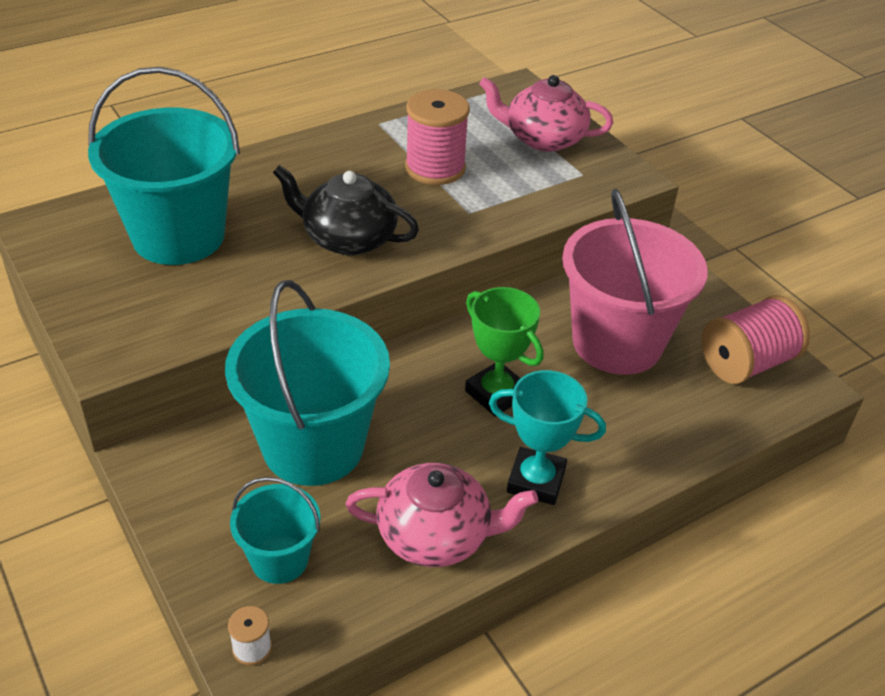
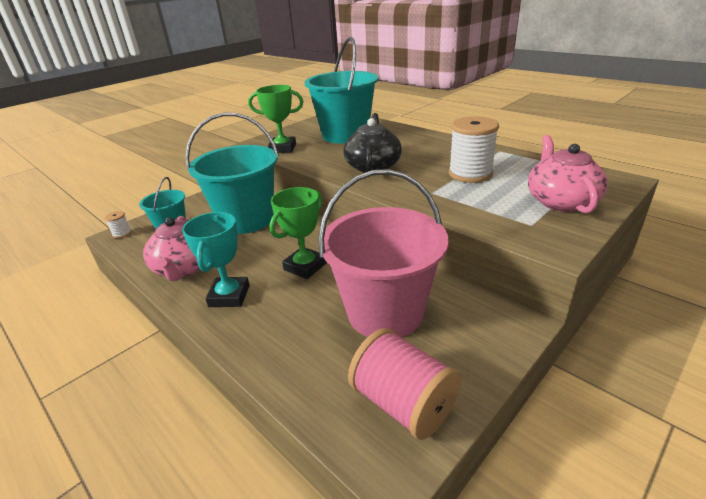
camera: 80 degrees right, 10 degrees down
pink spool [405,89,470,185] -> white spool [449,116,499,183]
none -> green trophy [248,85,303,153]

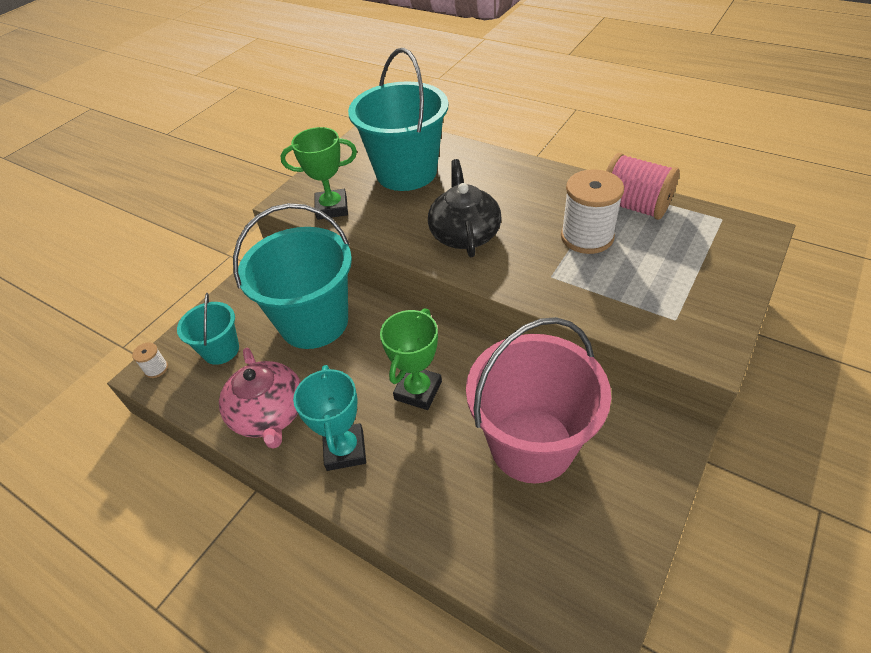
camera: 10 degrees left, 15 degrees up
pink spool [348,328,461,440] -> pink spool moved to [606,153,680,220]
pink teapot [528,135,608,213] -> none

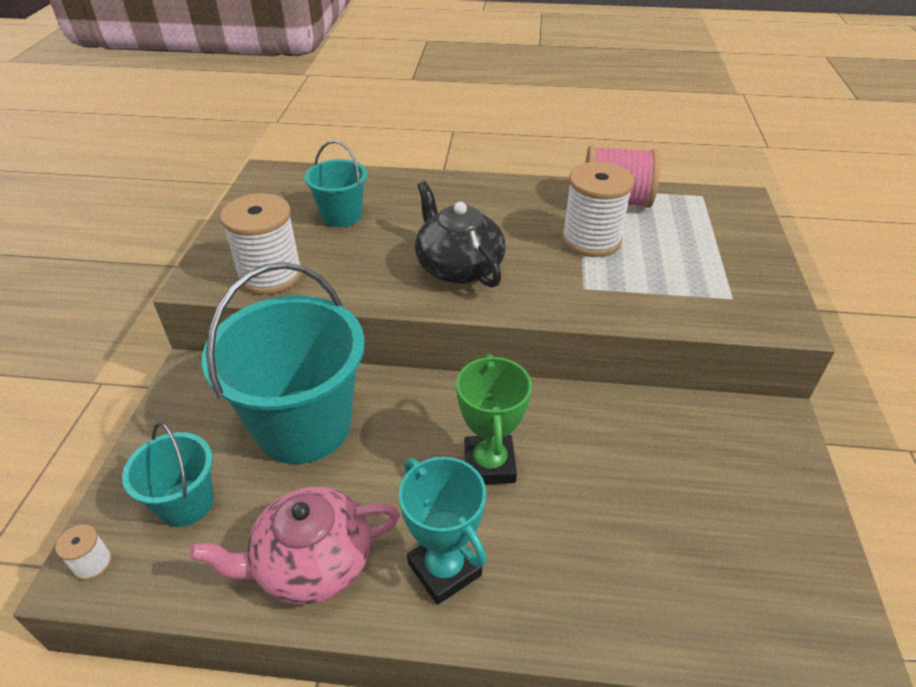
camera: 30 degrees left, 5 degrees down
pink teapot [219,348,301,449] -> pink teapot turned 120 degrees clockwise [190,487,400,605]
green trophy [280,127,357,220] -> white spool [220,193,302,295]
turquoise bucket [348,48,448,191] -> turquoise bucket [304,140,367,227], size x0.51
pink bucket [466,317,611,483] -> none

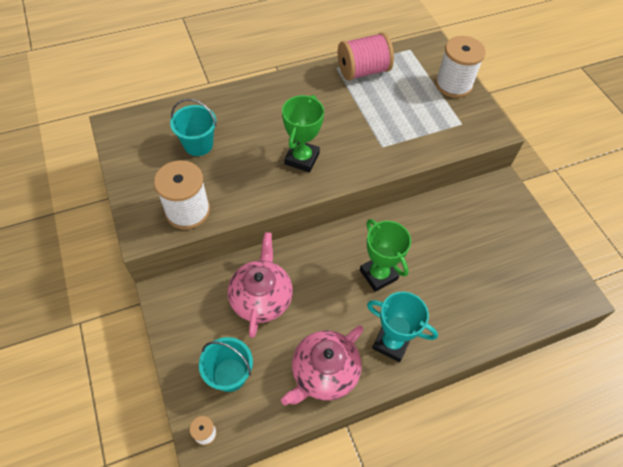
camera: 30 degrees left, 15 degrees up
turquoise bucket [202,262,365,464] -> pink teapot [228,232,293,338]
black teapot [415,181,506,288] -> green trophy [282,95,324,172]
white spool [562,162,634,257] -> white spool moved to [435,36,486,98]

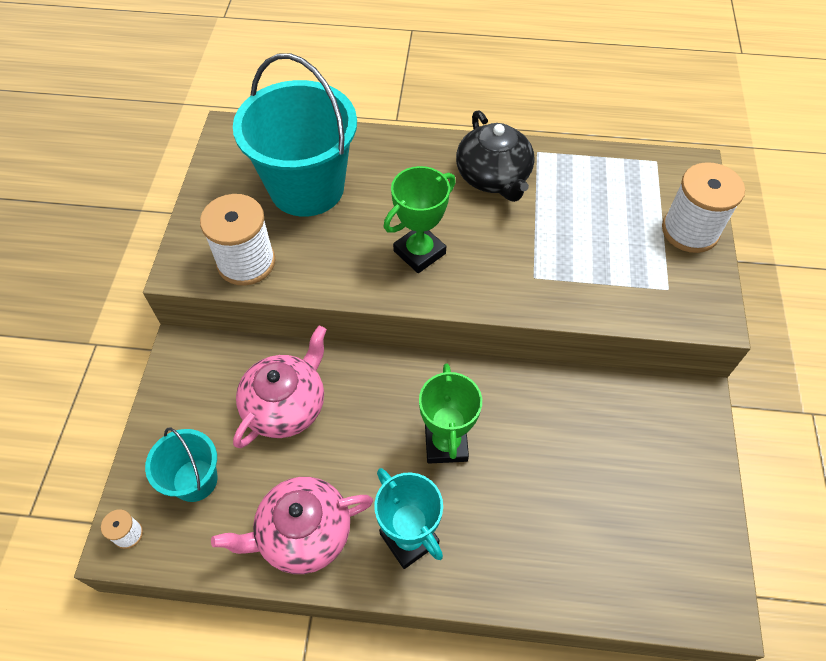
camera: 30 degrees right, 0 degrees up
turquoise bucket [170,99,216,156] -> turquoise bucket [233,53,357,217], size x1.95
pink spool [338,32,394,81] -> none
none -> black teapot [456,110,535,202]

